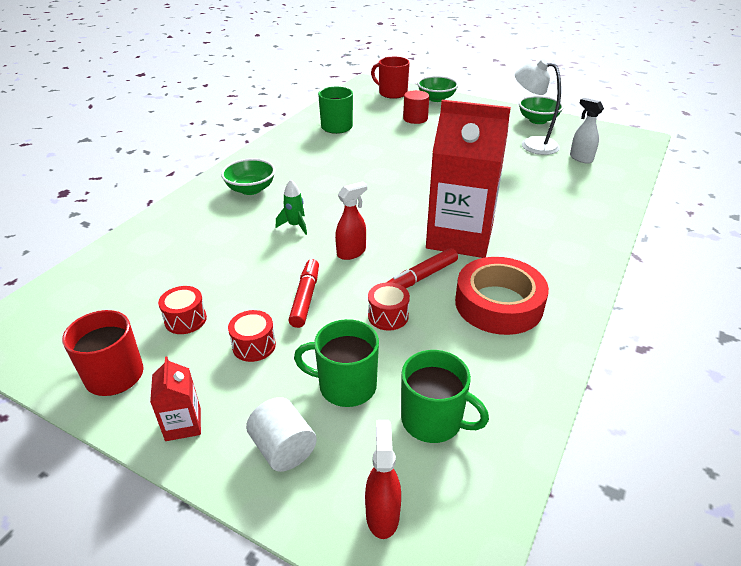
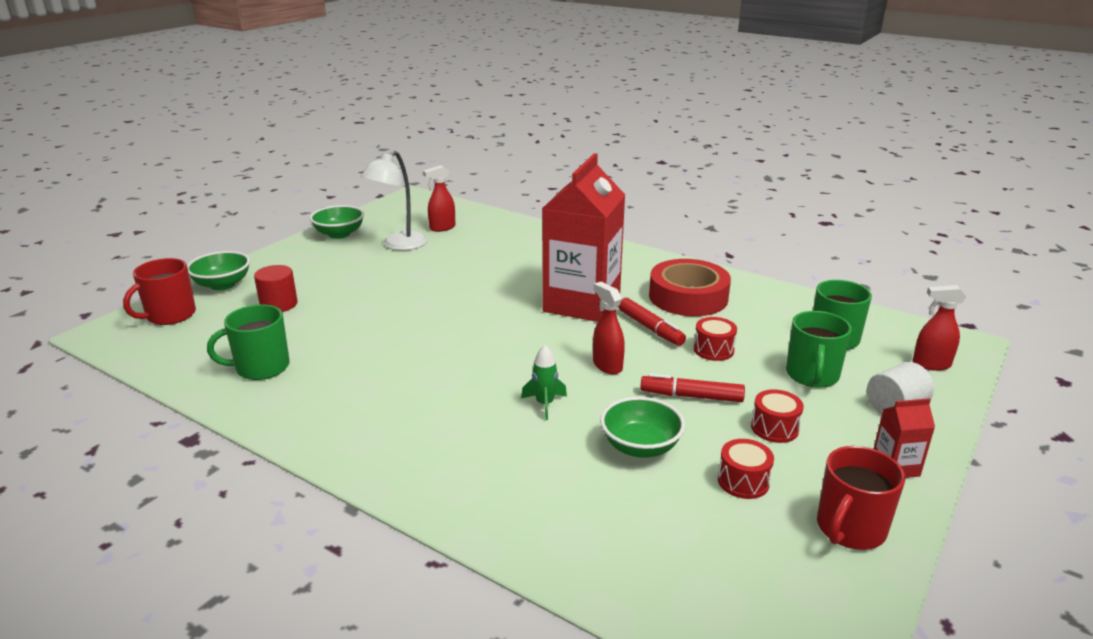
camera: 85 degrees left, 10 degrees down
green bowl [221,158,275,195] -> green bowl moved to [600,397,685,458]
white spray bottle [570,98,604,163] -> red spray bottle [423,165,455,232]

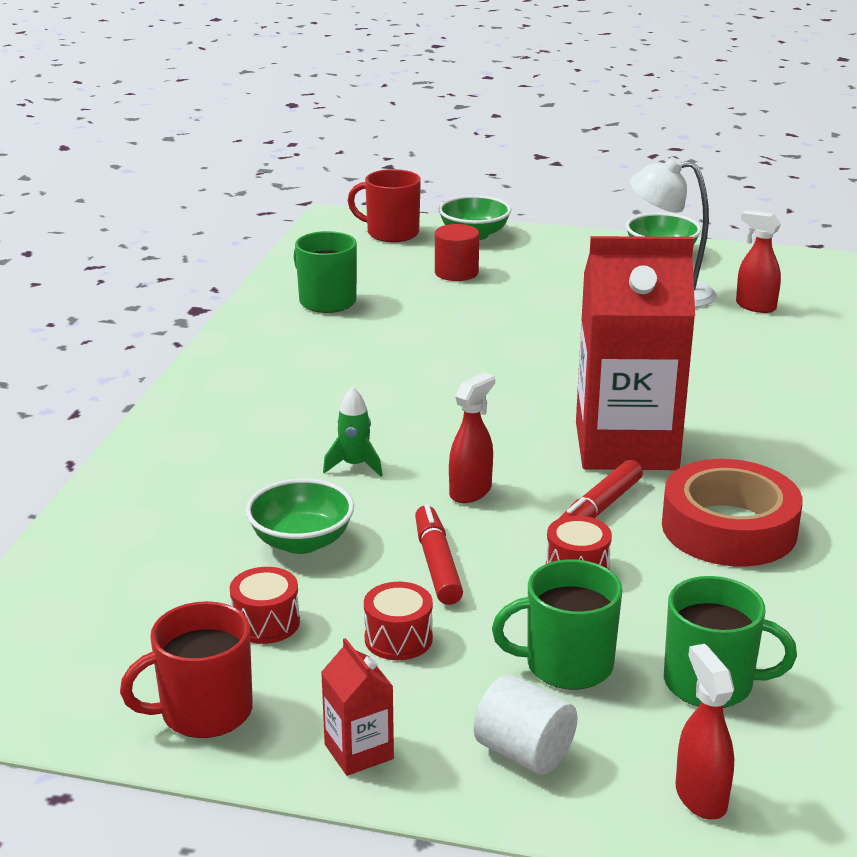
camera: 70 degrees right, 0 degrees up
red mug [817,446,905,550] -> red mug turned 45 degrees counterclockwise [120,601,253,738]

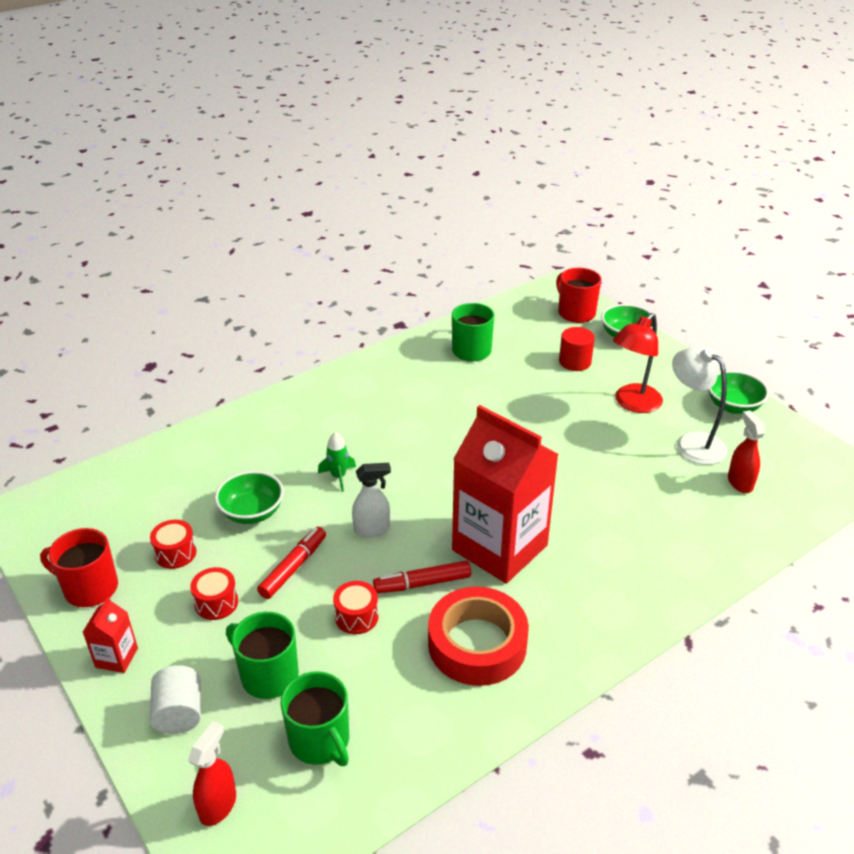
camera: 40 degrees right, 10 degrees up
red spray bottle [449,372,495,503] -> white spray bottle [352,463,391,537]
none -> red lamp [613,313,663,413]

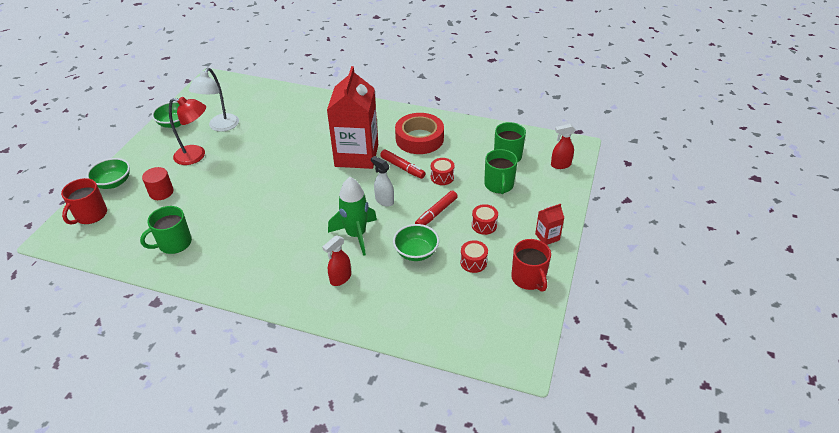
camera: 125 degrees left, 5 degrees up
white cylinder [150,665,201,734] -> none
red marker [257,527,326,599] -> red marker turned 45 degrees counterclockwise [415,190,458,225]
green rocket [318,432,356,492] -> green rocket [328,177,377,256], size x1.91
red spray bottle [728,410,765,493] -> red spray bottle moved to [322,236,351,286]

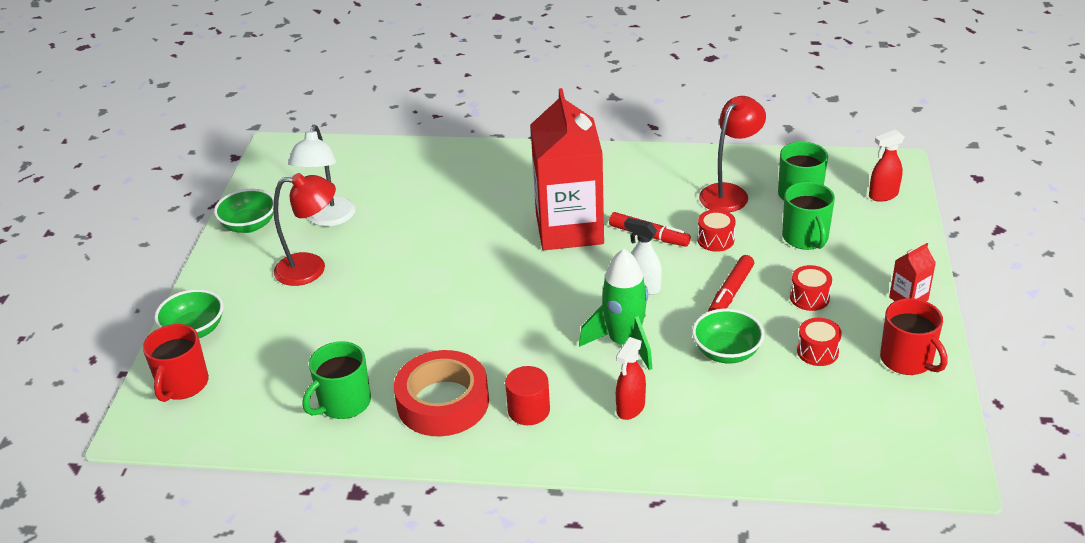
camera: 10 degrees left, 5 degrees down
red cylinder [142,167,174,200] -> red cylinder moved to [505,366,550,425]
red tape [395,113,444,154] -> red tape moved to [394,350,489,436]
none -> red lamp [699,96,766,212]

